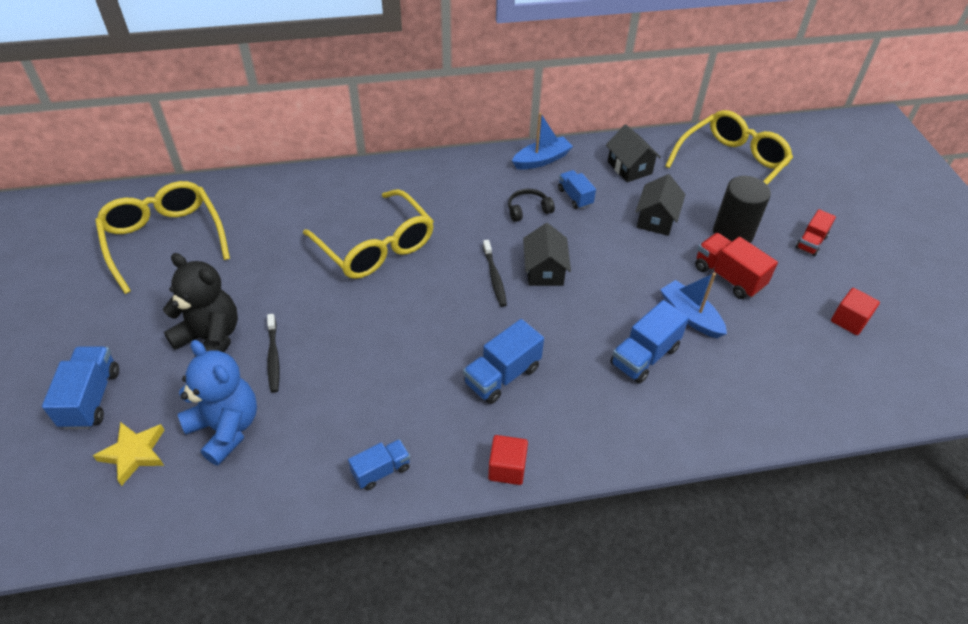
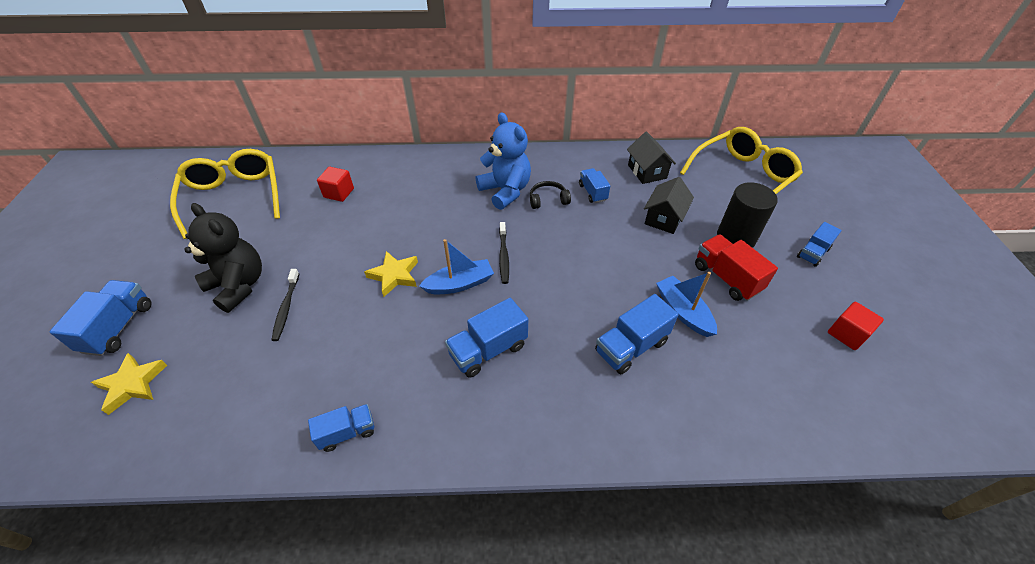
camera: 10 degrees right, 0 degrees up
blue teddy bear [178,340,257,466] -> blue teddy bear moved to [476,113,531,210]
yellow glasses [303,189,434,279] -> none
red cube [488,435,528,485] -> red cube moved to [317,167,354,202]
blue boat [512,112,573,169] -> blue boat moved to [419,239,494,294]
black house [523,223,571,286] -> none
red truck [795,209,836,256] -> blue truck [797,222,842,267]
none -> yellow star [364,251,418,297]

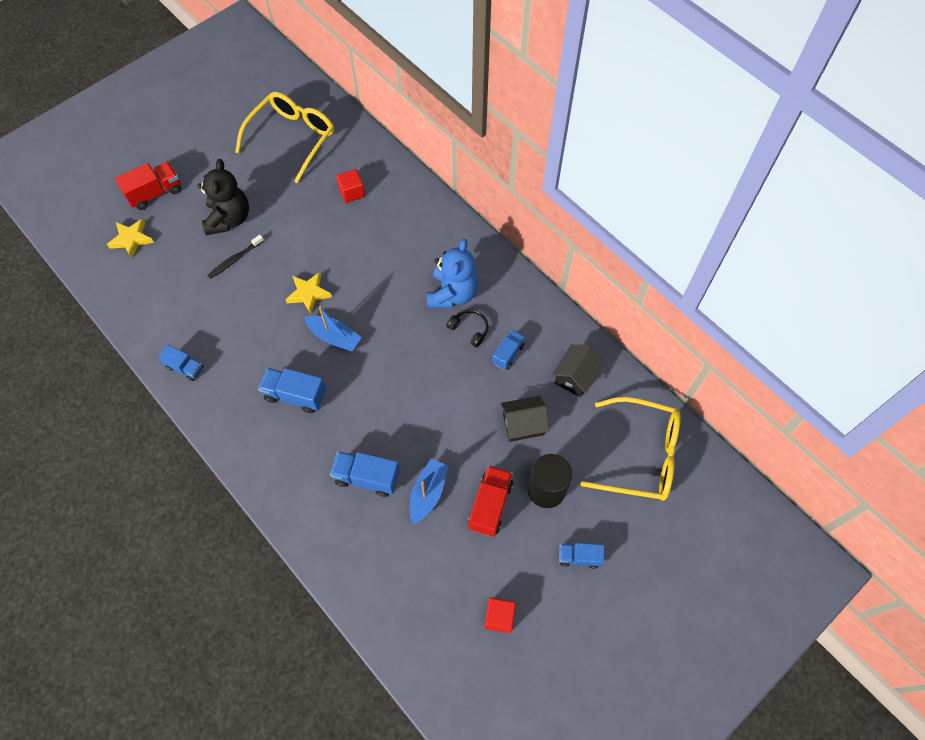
camera: 50 degrees right, 15 degrees up
blue truck [49,280,152,356] -> red truck [115,161,181,210]
black toothbrush [499,222,509,284] -> none

